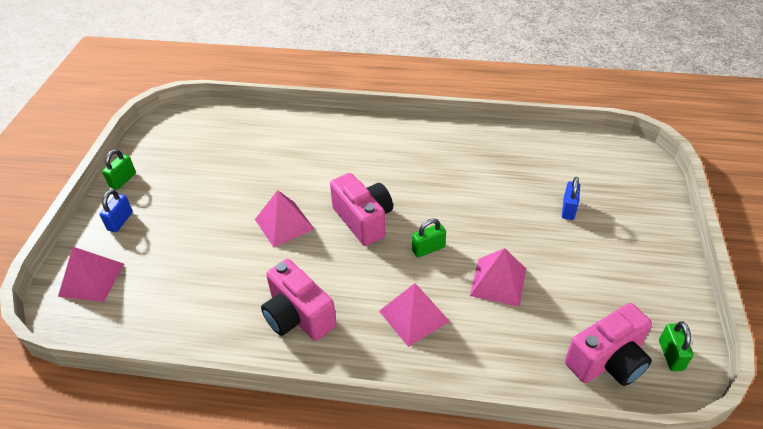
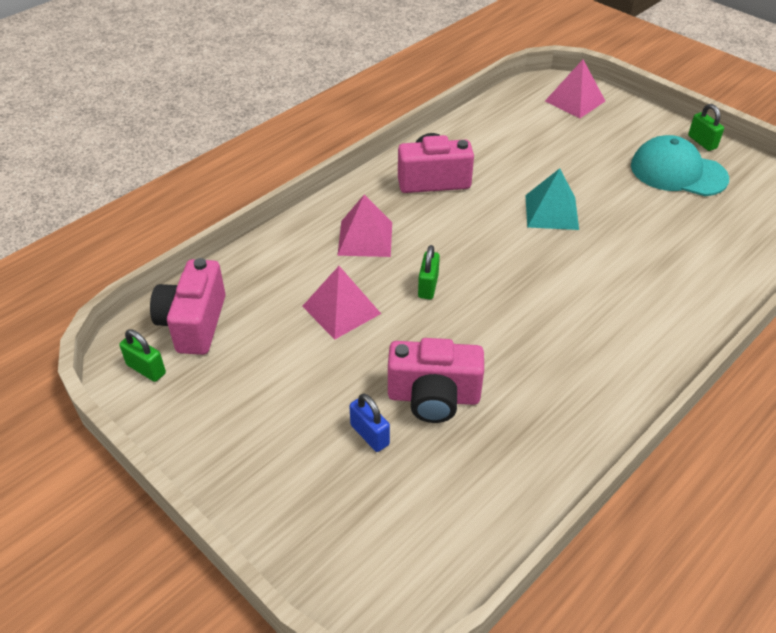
camera: 125 degrees right, 0 degrees up
blue padlock [99,189,133,232] -> none
pink pyramid [255,190,314,248] -> turquoise pyramid [525,168,579,230]
pink camera [330,173,393,246] -> pink camera moved to [388,338,484,423]
none -> turquoise cap [631,135,729,196]

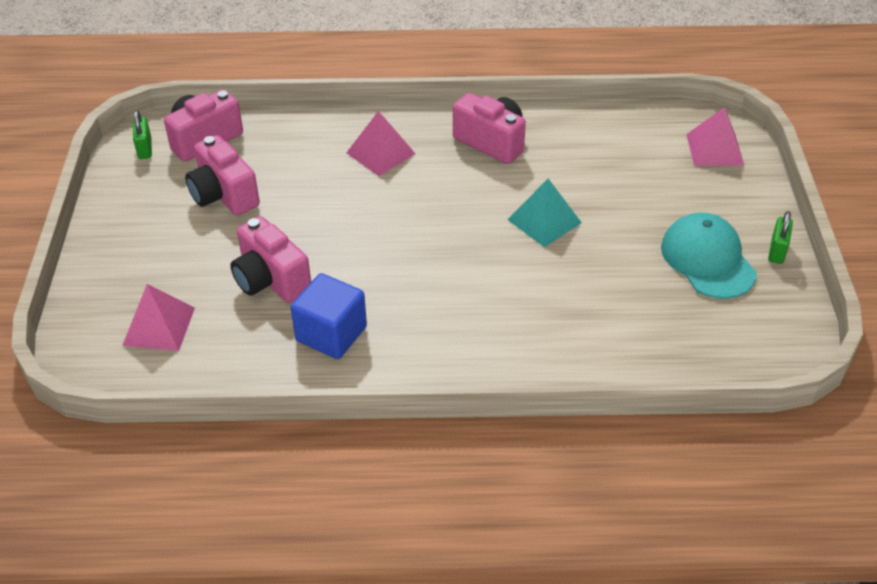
camera: 45 degrees right, 0 degrees up
pink pyramid [302,266,381,340] -> pink pyramid moved to [122,284,195,351]
blue padlock [349,394,390,452] -> none
green padlock [418,245,440,299] -> none
none -> pink camera [185,135,260,215]
none -> blue cube [290,273,367,359]

